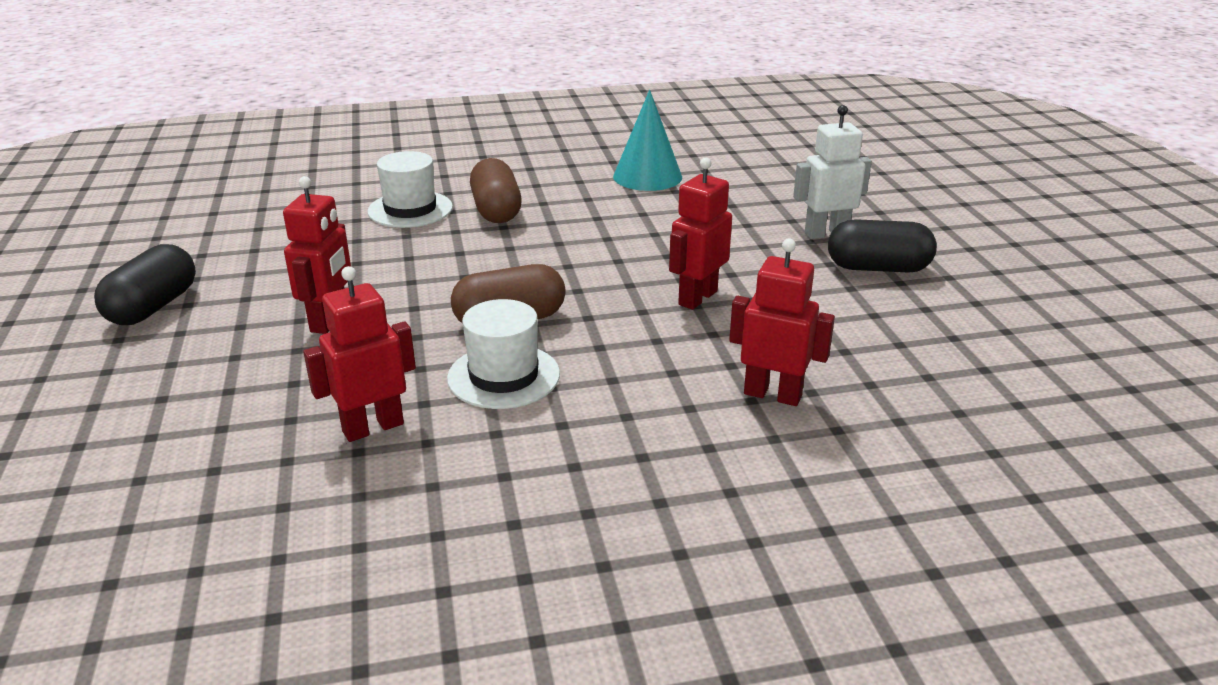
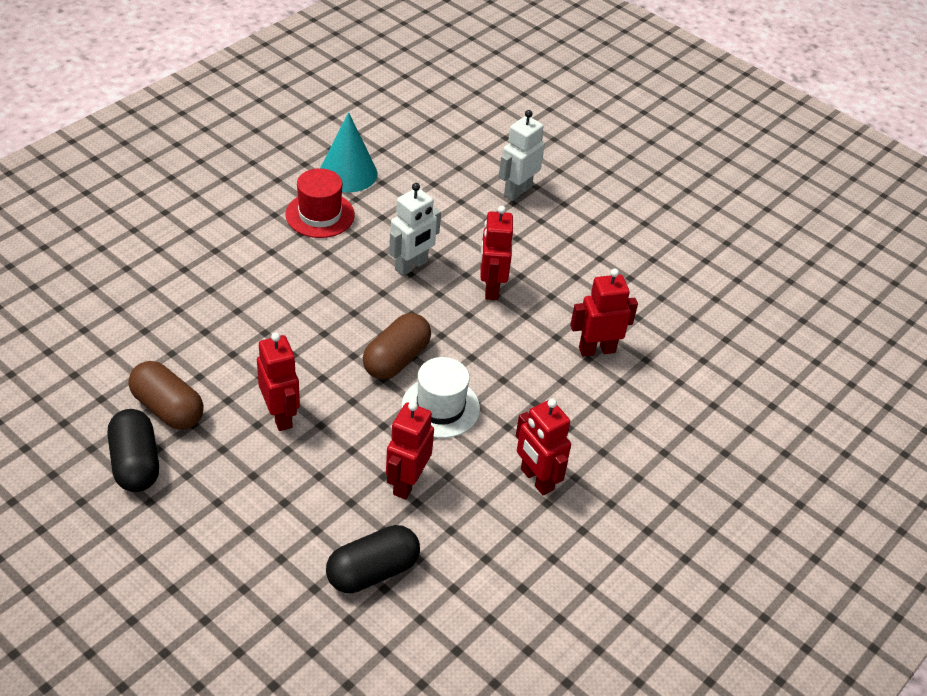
camera: 40 degrees left, 15 degrees up
white hat [367,151,453,228] -> none
brown capsule [470,158,522,223] -> brown capsule moved to [129,361,204,430]
black capsule [828,219,937,273] -> black capsule moved to [326,525,420,593]
none -> red hat [285,168,355,238]
none -> white robot [389,183,441,276]
none -> red robot [516,399,571,495]

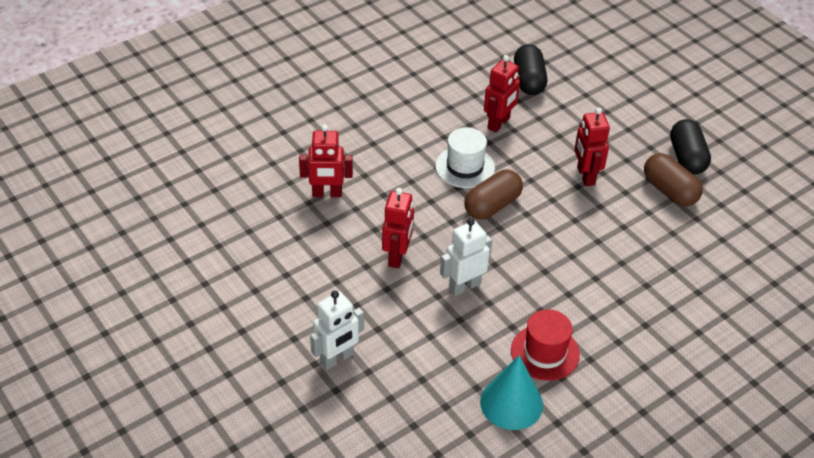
camera: 165 degrees left, 0 degrees up
black capsule [326,525,420,593] -> black capsule turned 75 degrees counterclockwise [514,44,547,95]
red robot [516,399,571,495] -> none

